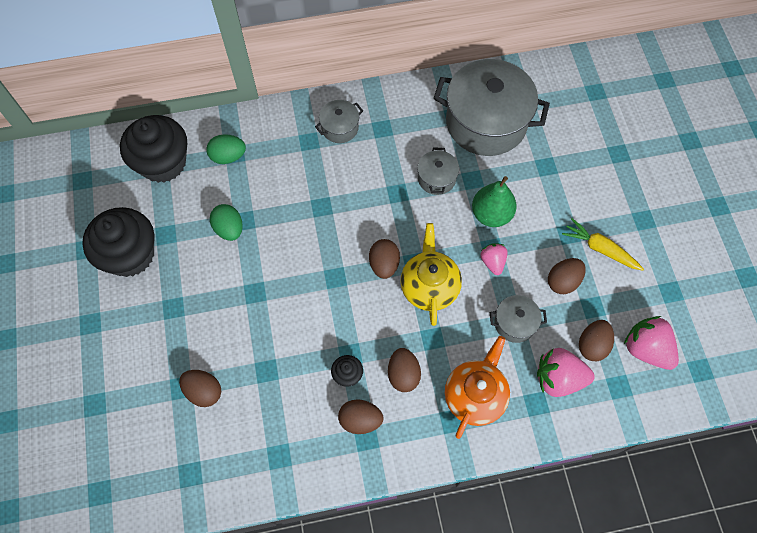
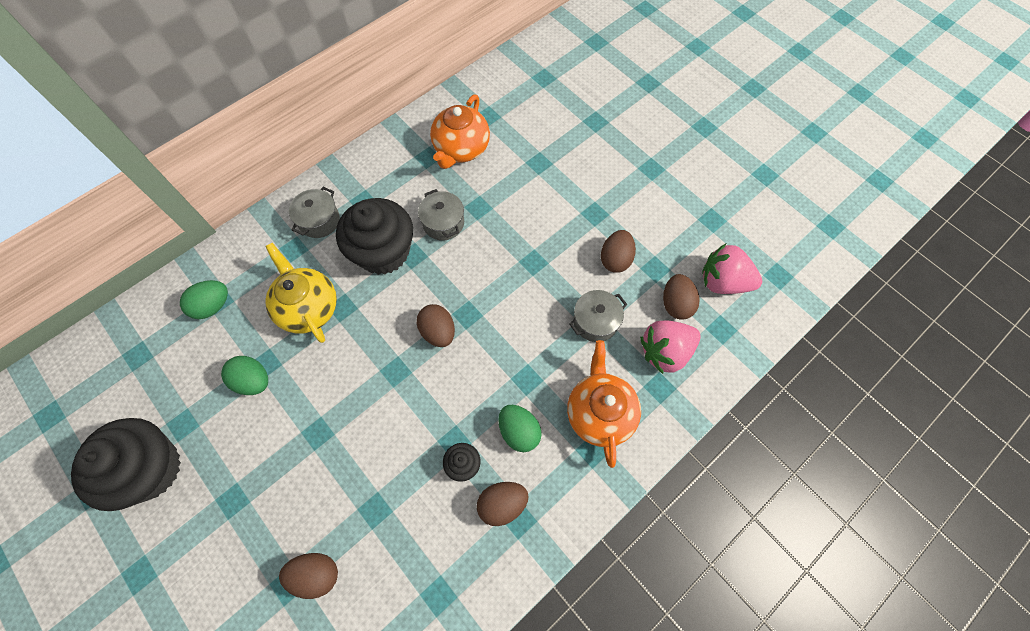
camera: 30 degrees left, 0 degrees up
black cupcake [120,115,187,183] -> black cupcake moved to [336,198,413,275]
brown egg [388,348,421,392] -> green egg [498,405,542,452]
yellow teapot [400,223,462,326] -> yellow teapot moved to [265,243,337,343]
grey pot [434,59,550,156] -> orange teapot [430,94,490,169]
green pear [472,176,517,227] -> none
pink strawberry [480,244,508,275] -> none
yellow carrot [562,218,644,271] -> none

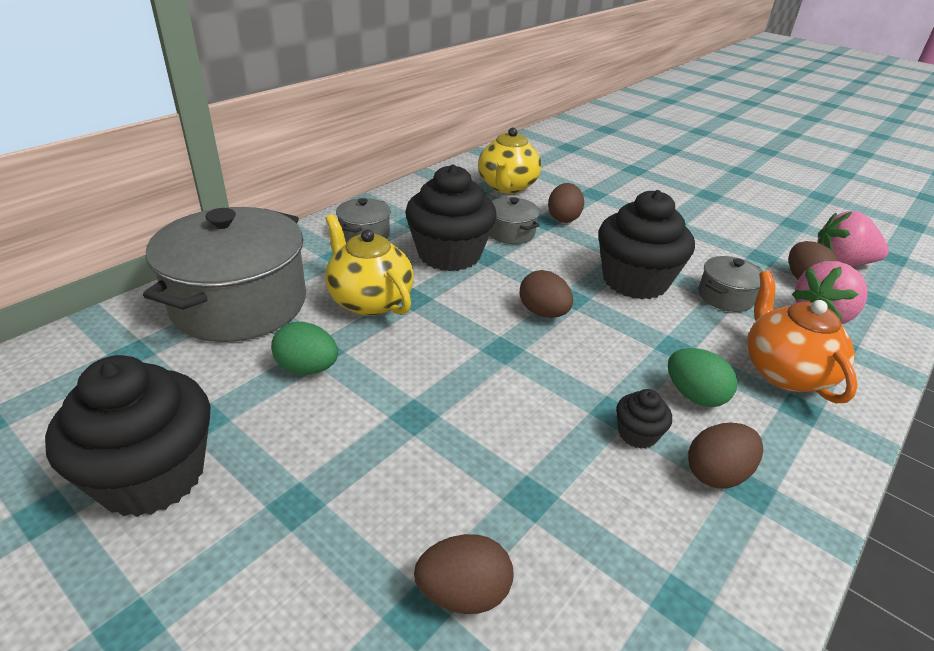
camera: 10 degrees left, 30 degrees down
green egg [180,280,228,319] -> grey pot [143,207,306,342]
orange teapot [430,94,490,169] -> yellow teapot [478,128,541,194]
brown egg [601,230,636,273] -> brown egg moved to [548,183,584,223]
none -> black cupcake [598,190,695,299]

